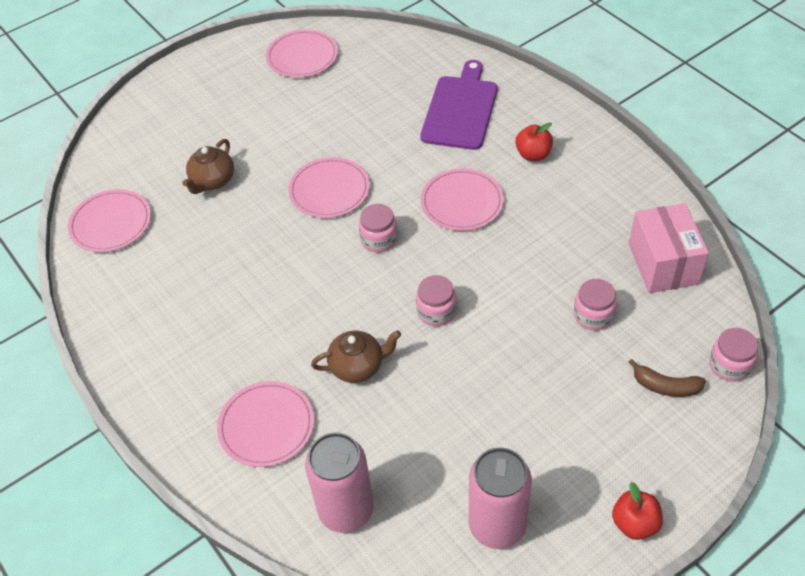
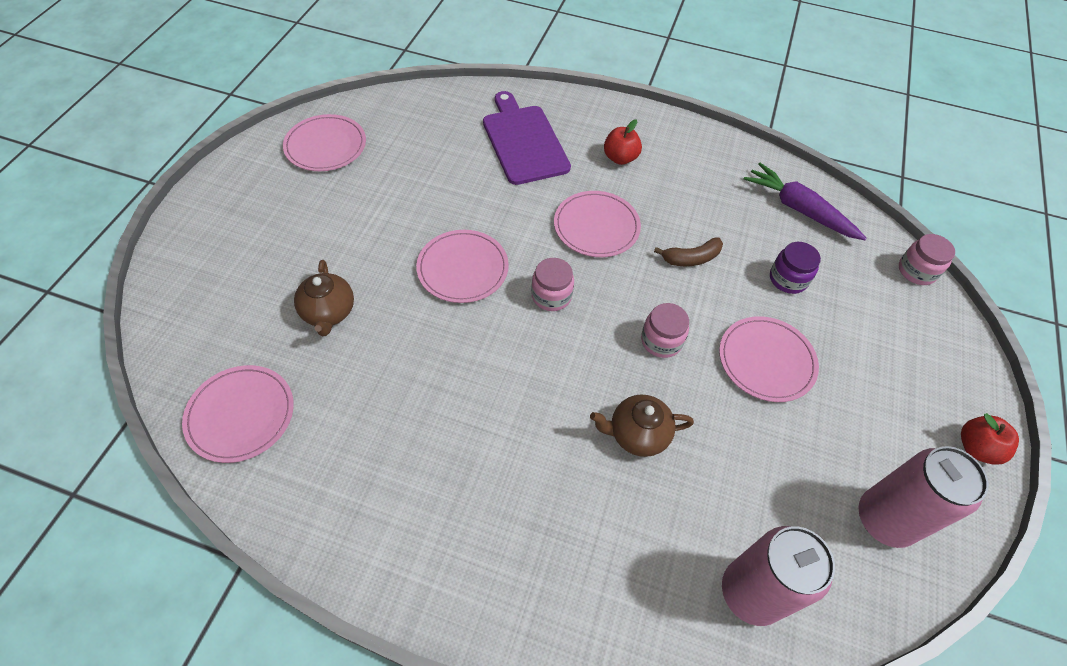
camera: 40 degrees left, 5 degrees up
pink plate [217,381,314,467] -> pink plate moved to [719,316,819,402]
brown teapot [311,330,401,383] -> brown teapot turned 135 degrees counterclockwise [590,395,694,457]
pink jar [574,279,617,331] -> purple jar [770,242,821,294]
brown banana [628,359,706,397] -> brown banana moved to [654,237,723,266]
pink box [629,203,709,293] -> purple carrot [744,163,867,240]

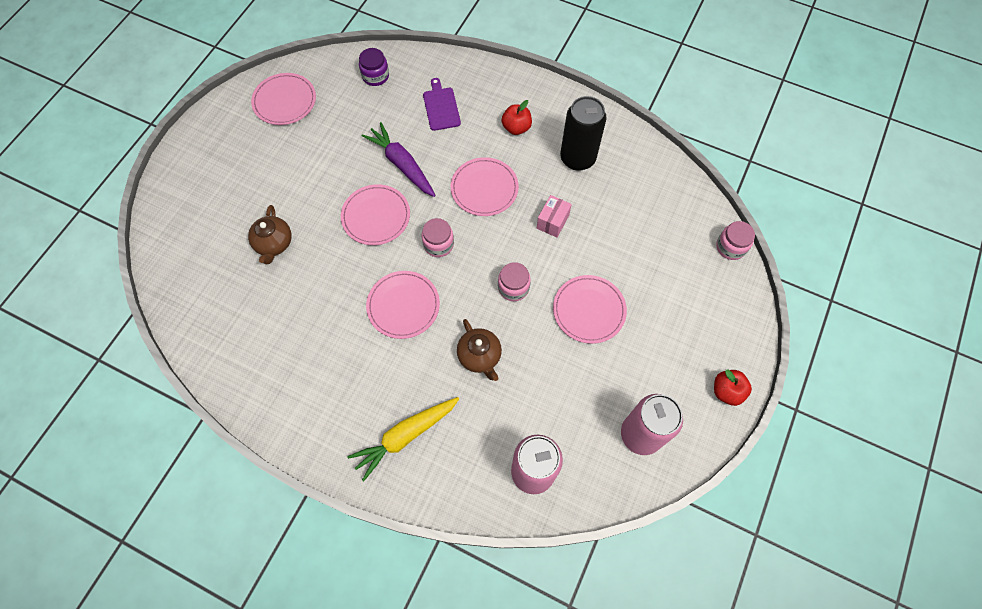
camera: 10 degrees right, 10 degrees up
pink plate [182,365,294,463] -> pink plate moved to [366,271,440,339]
purple cutting board [483,91,571,185] -> purple cutting board [423,78,461,131], size x0.60
brown teapot [590,395,694,457] -> brown teapot turned 120 degrees counterclockwise [457,319,502,381]
brown banana [654,237,723,266] -> pink box [537,195,572,237]
purple carrot [744,163,867,240] -> purple carrot moved to [362,122,436,197]
purple jar [770,242,821,294] -> purple jar moved to [359,48,389,86]
none -> yellow carrot [347,397,459,481]
none -> black can [560,96,606,171]

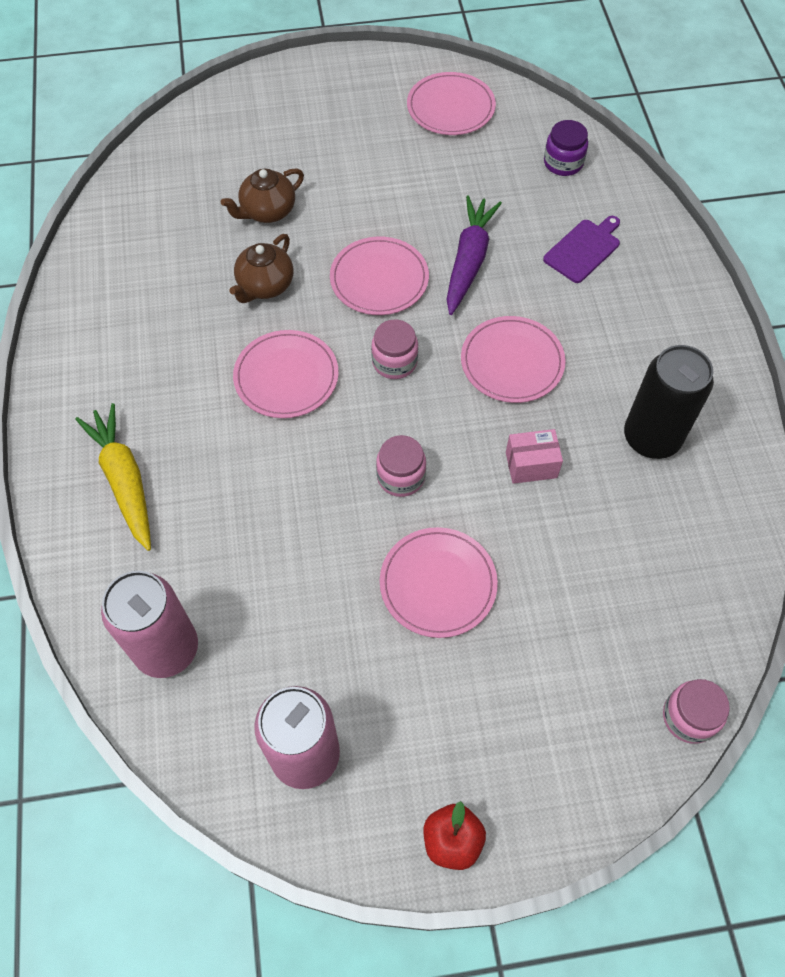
camera: 55 degrees right, 5 degrees down
yellow carrot [347,397,459,481] -> yellow carrot turned 45 degrees clockwise [75,403,151,551]
brown teapot [457,319,502,381] -> brown teapot moved to [229,234,293,303]
red apple [502,100,532,135] -> none

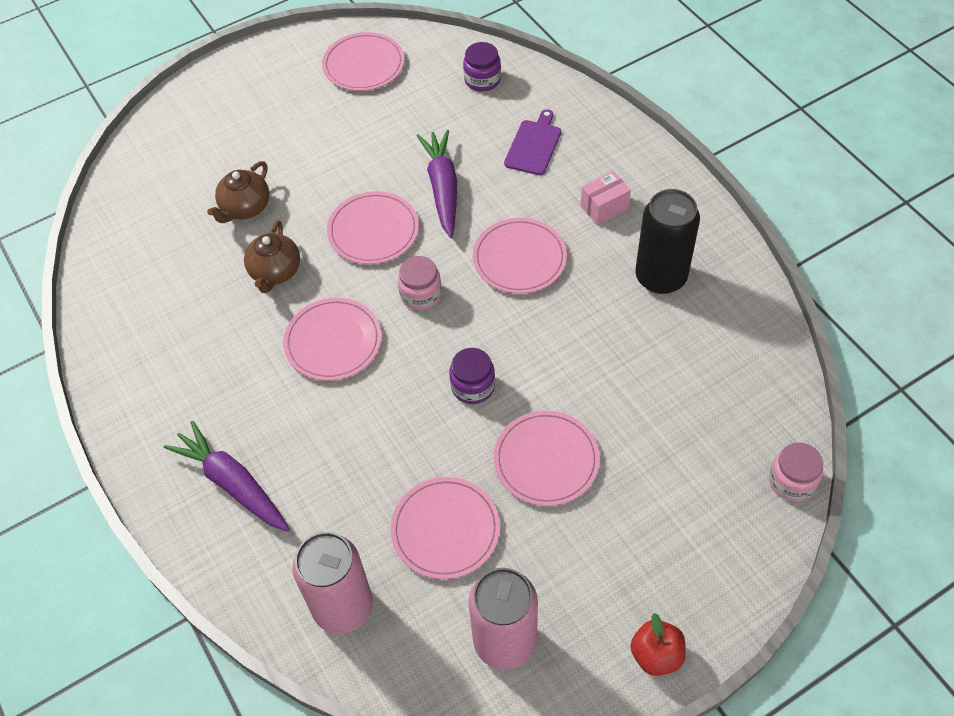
camera: 20 degrees left, 5 degrees down
yellow carrot [75,403,151,551] -> purple carrot [164,421,290,532]
pink jar [376,435,426,497] -> purple jar [449,348,495,404]
pink box [506,429,563,484] -> pink box moved to [580,171,631,225]
none -> pink plate [391,477,500,579]

